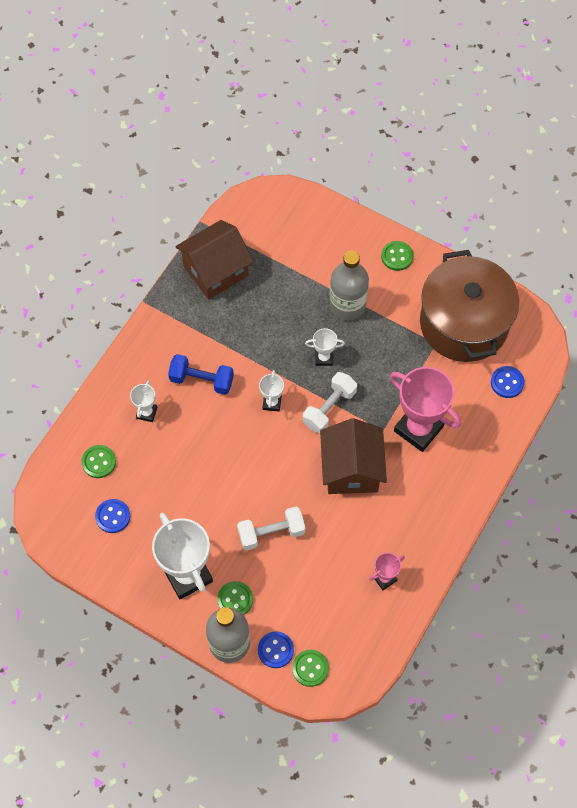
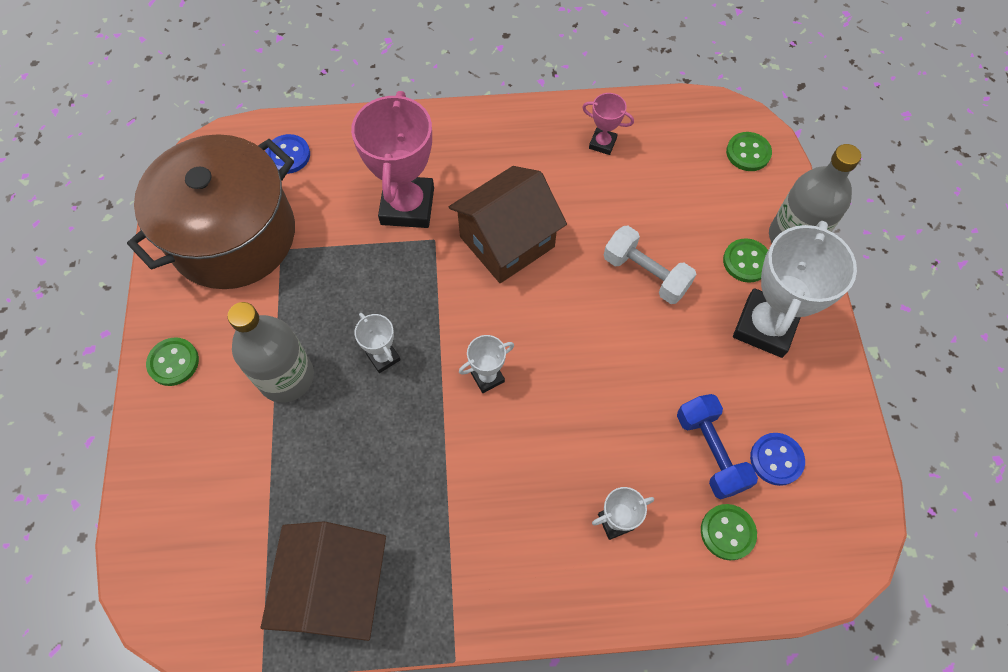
camera: 125 degrees left, 0 degrees up
blue dumbbell [168,354,234,395] -> blue dumbbell moved to [677,394,758,499]
brown house [175,220,253,300] -> brown house turned 75 degrees clockwise [261,521,386,641]
blue button [258,631,294,668] -> none
white dumbbell [303,372,357,434] -> none

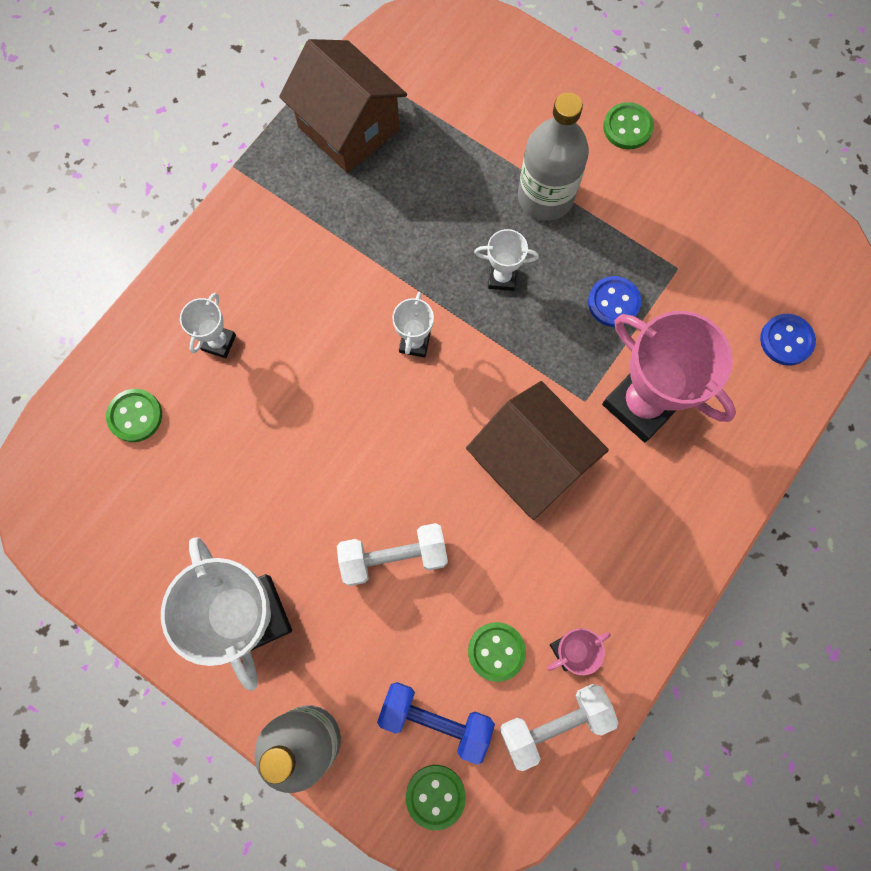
camera: 130 degrees right, 10 degrees up
brown pot [127,134,295,289] -> none
brown house [449,166,567,283] -> brown house turned 45 degrees counterclockwise [466,381,609,520]
blue dumbbell [677,394,758,499] -> blue dumbbell moved to [377,682,495,765]
green button [723,238,768,283] -> green button moved to [468,622,526,682]
blue button [750,433,805,486] -> blue button moved to [588,276,641,327]
none -> white dumbbell [500,684,619,771]

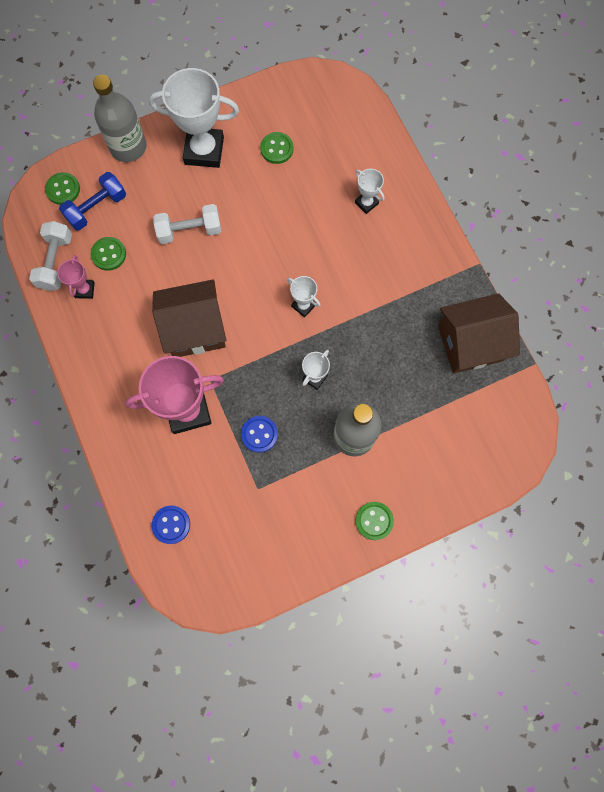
camera: 120 degrees right, 0 degrees up
green button [106,389,162,442] -> green button moved to [260,132,293,164]
white dumbbell [337,523,448,586] -> white dumbbell turned 60 degrees clockwise [153,204,221,244]

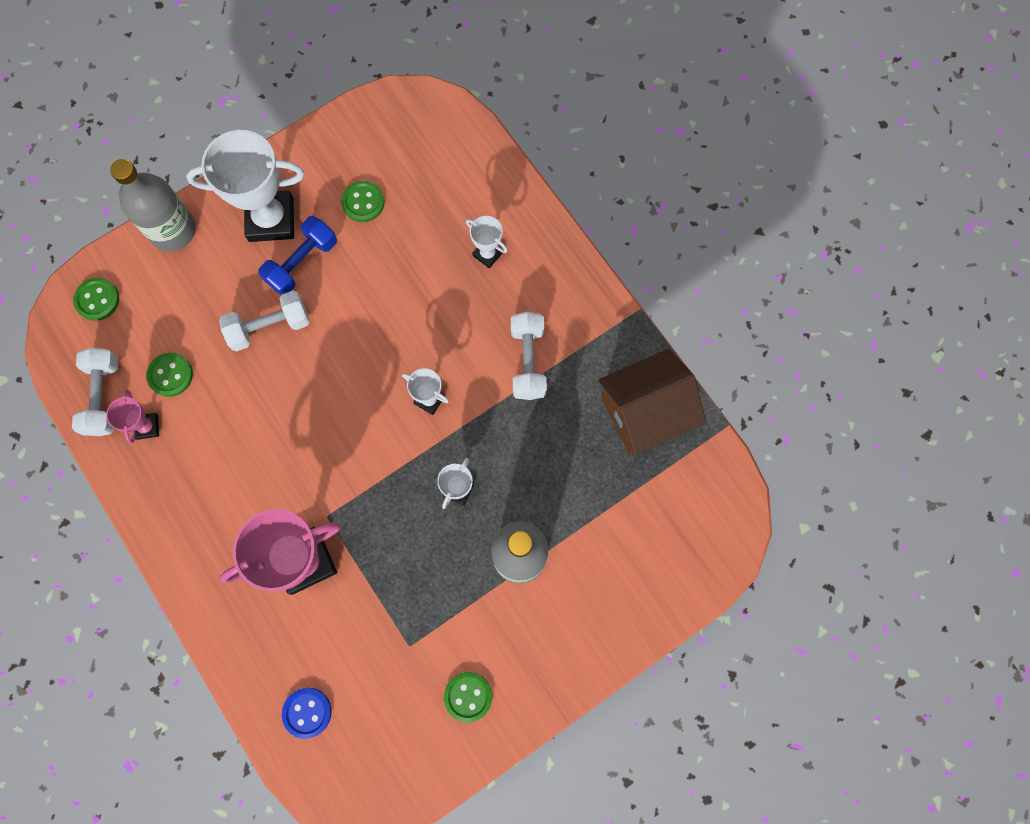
camera: 10 degrees left, 0 degrees up
blue dumbbell [59,172,126,230] -> blue dumbbell moved to [258,216,337,295]
brown house [152,279,226,357] -> none
blue button [241,416,278,453] -> none
green button [356,502,394,540] -> green button moved to [444,672,492,722]
none -> white dumbbell [511,312,547,400]

